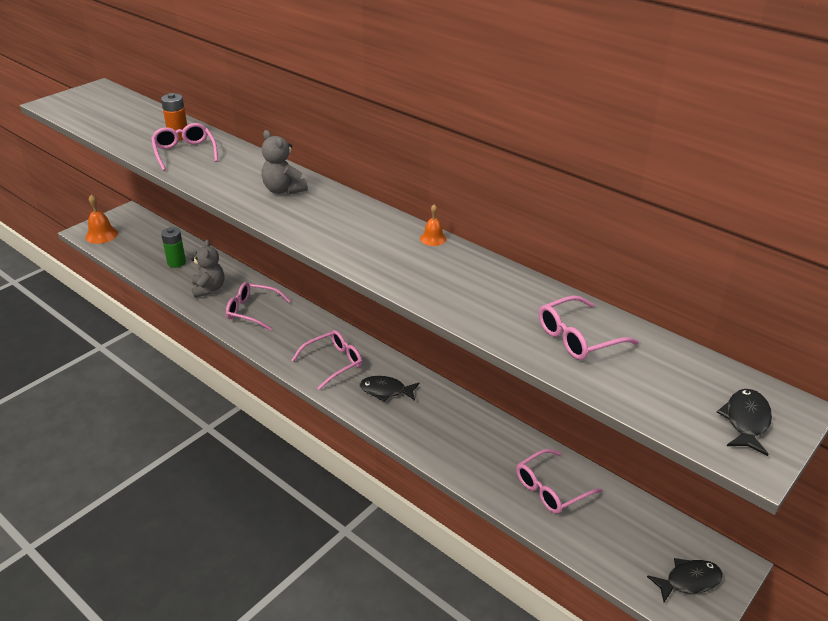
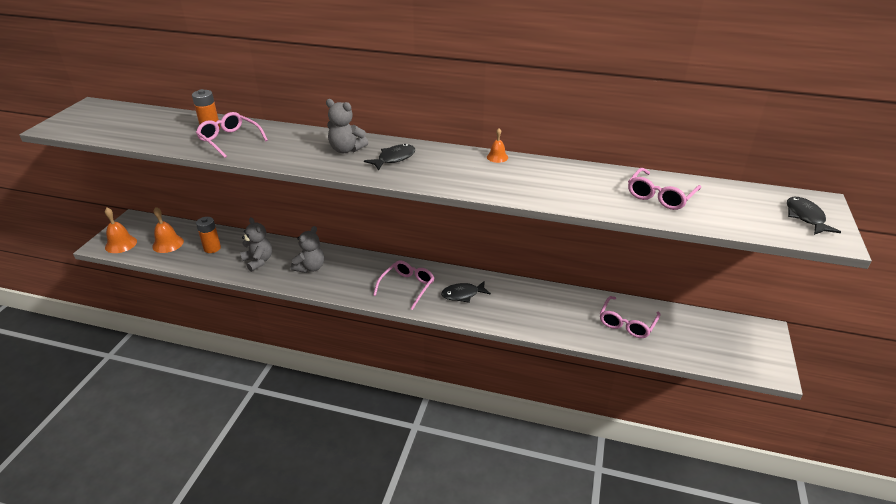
camera: 25 degrees left, 0 degrees up
green battery [161,227,186,268] -> orange battery [196,217,221,253]
pink glasses [226,282,290,331] -> grey teddy bear [291,226,324,273]
black fish [647,558,723,603] -> black fish moved to [364,144,415,171]
none -> orange bell [152,207,184,253]

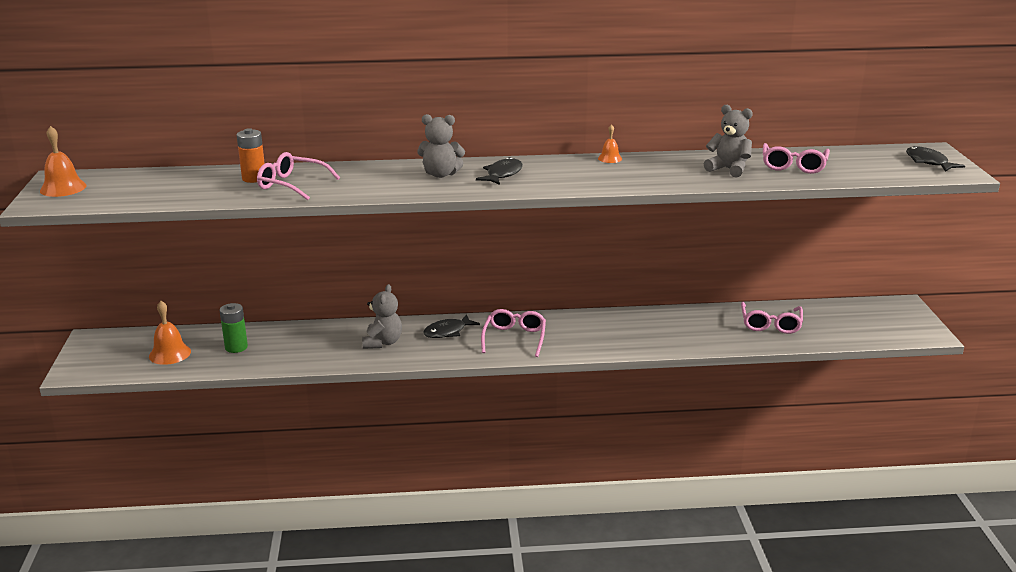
camera: 20 degrees left, 10 degrees down
orange bell [105,208,137,253] -> orange bell moved to [40,126,87,197]
orange battery [196,217,221,253] -> green battery [220,303,248,353]
grey teddy bear [240,217,272,272] -> grey teddy bear moved to [704,105,753,178]
black fish [441,281,491,303] -> black fish moved to [423,314,480,338]

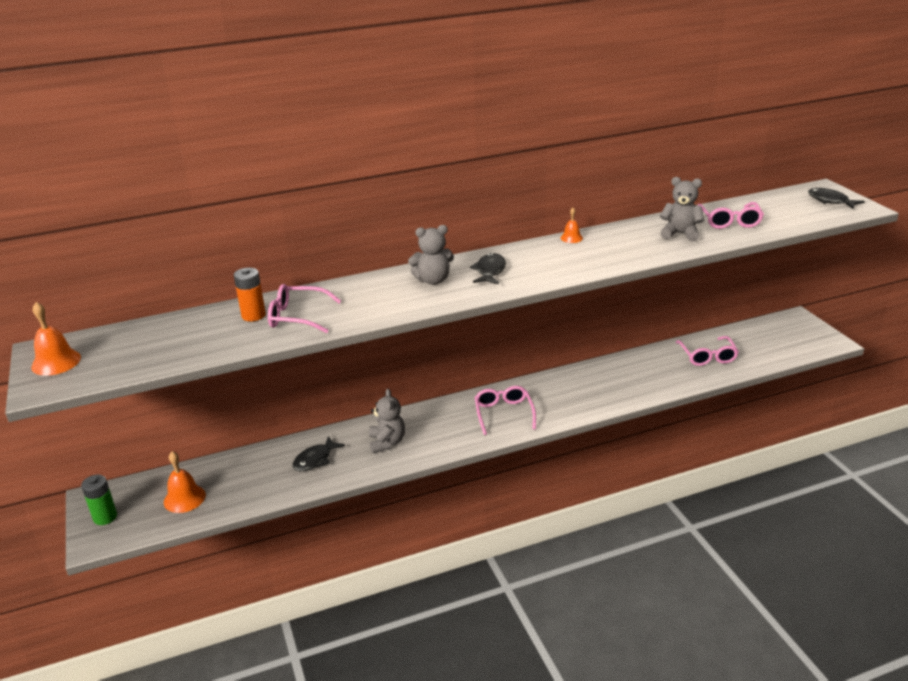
camera: 15 degrees left, 5 degrees up
green battery [220,303,248,353] -> green battery moved to [81,475,117,525]
black fish [423,314,480,338] -> black fish moved to [292,436,345,471]

